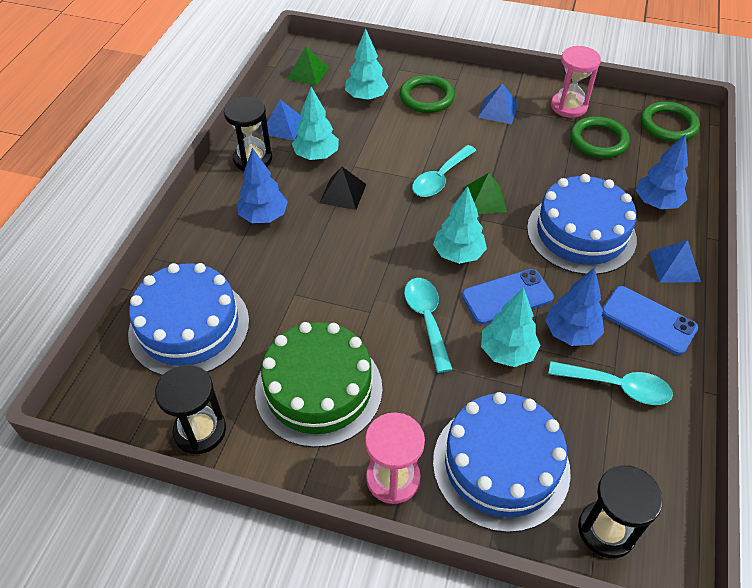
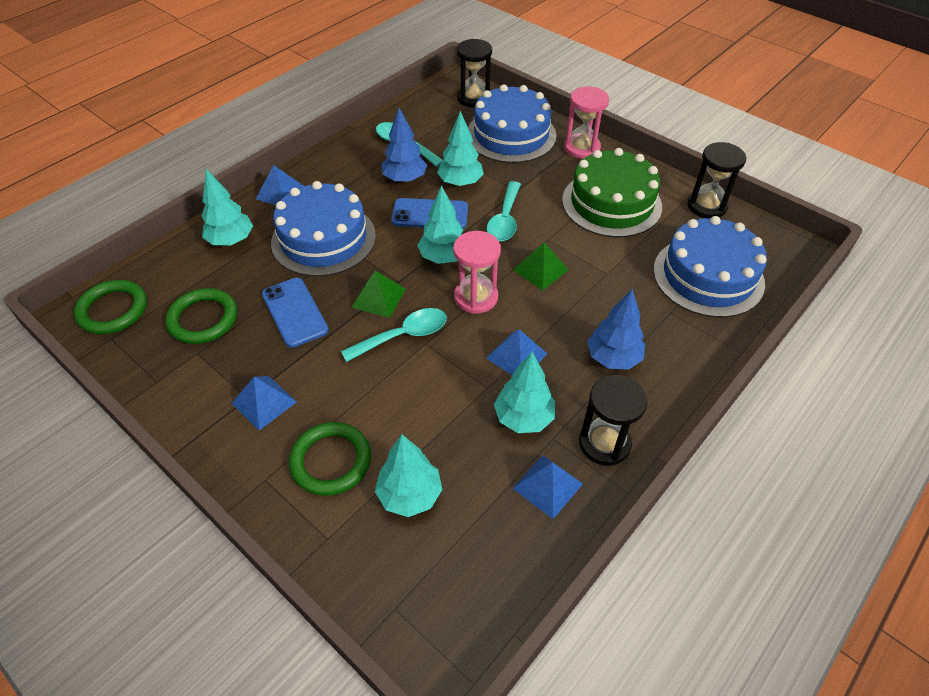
camera: 155 degrees left, 0 degrees up
green pyramid [287,47,329,86] -> green pyramid moved to [513,242,569,290]
black pyramid [320,167,366,210] -> blue pyramid [486,329,547,375]
pink hourglass [551,46,601,118] -> pink hourglass moved to [453,231,501,314]
blue phone [602,286,699,355] -> blue phone moved to [262,278,329,348]
blue tree [636,134,688,209] -> turquoise tree [202,169,253,245]

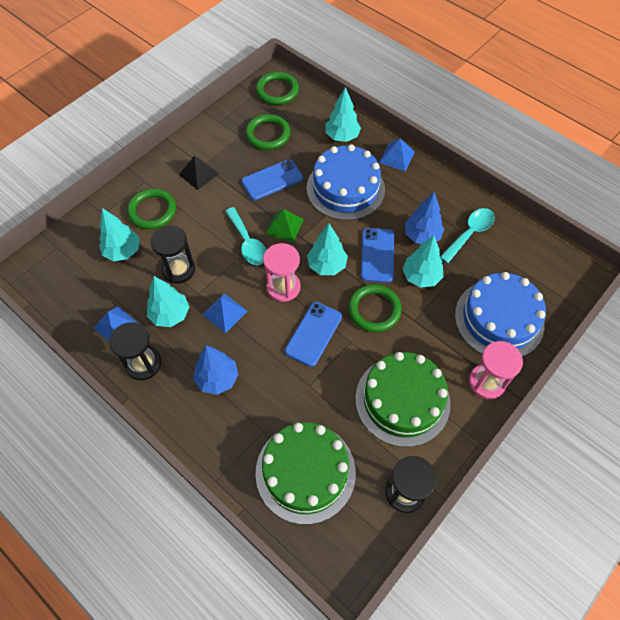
camera: 90 degrees right, 10 degrees up
blue pyramid [232,376,297,431] -> black pyramid [179,156,219,190]
black hourglass [457,39,492,107] -> black hourglass moved to [150,225,195,284]
turquoise spoon [486,181,521,241] -> green ring [348,284,402,332]
green pyramid [513,242,569,290] -> blue phone [285,302,342,367]
blue cake [653,216,767,318] -> green cake [256,422,356,524]

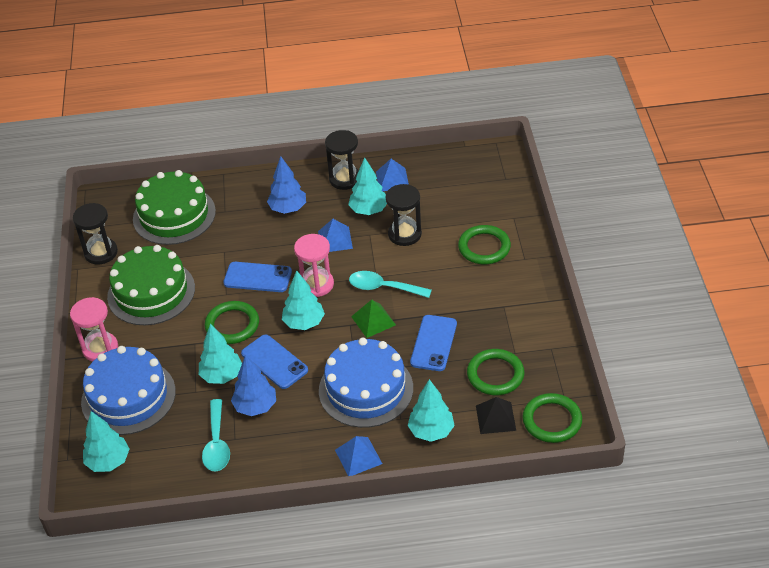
camera: 135 degrees right, 15 degrees down
turquoise tree [99,208,140,261] -> turquoise tree moved to [83,411,129,472]
black pyramid [179,156,219,190] -> black pyramid moved to [476,397,516,434]
blue phone [285,302,342,367] -> blue phone turned 60 degrees counterclockwise [223,262,292,292]

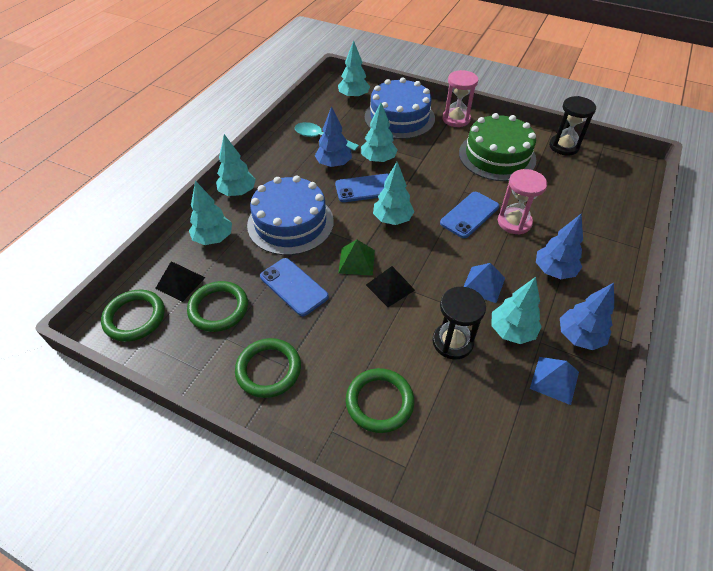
camera: 120 degrees right, 5 degrees up
green cake [133,170,216,245] -> none
green ring [205,301,259,344] -> green ring moved to [235,338,301,398]
pink hourglass [294,234,334,297] -> pink hourglass moved to [498,169,547,234]
black hourglass [325,130,359,190] -> blue tree [560,283,614,350]
blue pyramid [335,436,382,476] -> turquoise tree [216,134,256,196]
turquoise spoon [349,271,432,298] -> black pyramid [366,266,415,307]

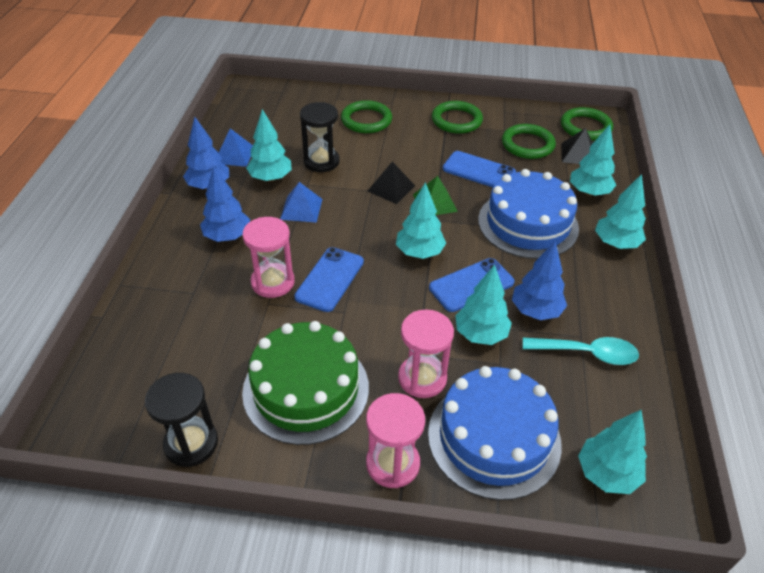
camera: 160 degrees right, 5 degrees down
none -> pink hourglass [398,309,454,398]

